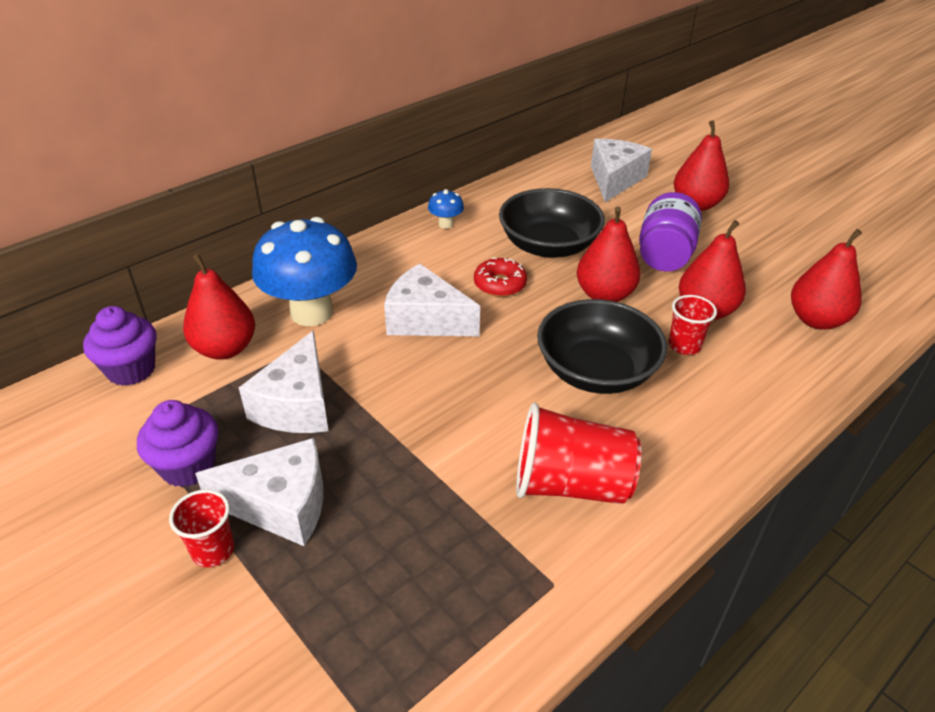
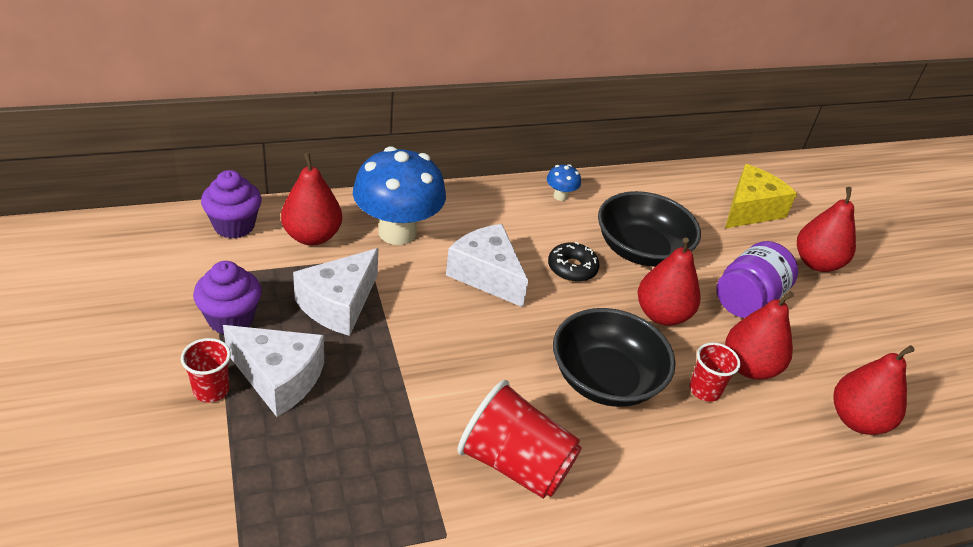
camera: 20 degrees right, 0 degrees up
red donut [474,257,527,297] -> black donut [548,242,599,282]
white cheese [591,139,652,202] -> yellow cheese [725,164,797,228]

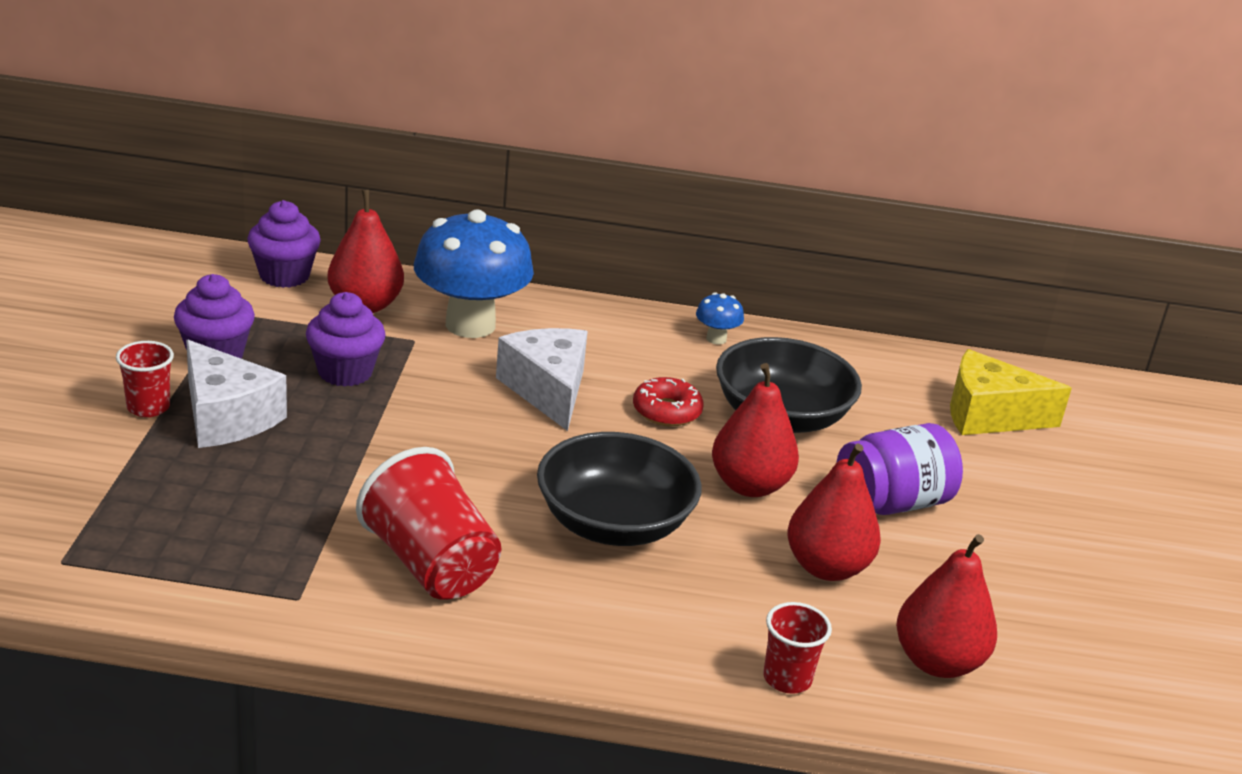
camera: 25 degrees right, 10 degrees down
white cheese [293,248,378,336] -> purple cupcake [306,292,386,387]
black donut [548,242,599,282] -> red donut [633,377,704,426]
red cup [689,342,741,402] -> red cup moved to [763,602,832,694]
yellow cheese [725,164,797,228] -> yellow cheese turned 150 degrees counterclockwise [950,349,1072,435]
red pear [797,187,856,272] -> none

